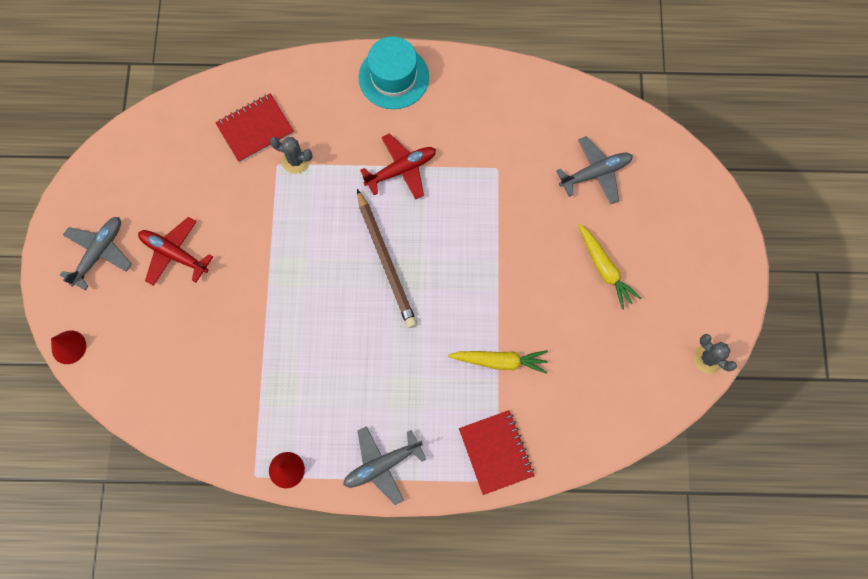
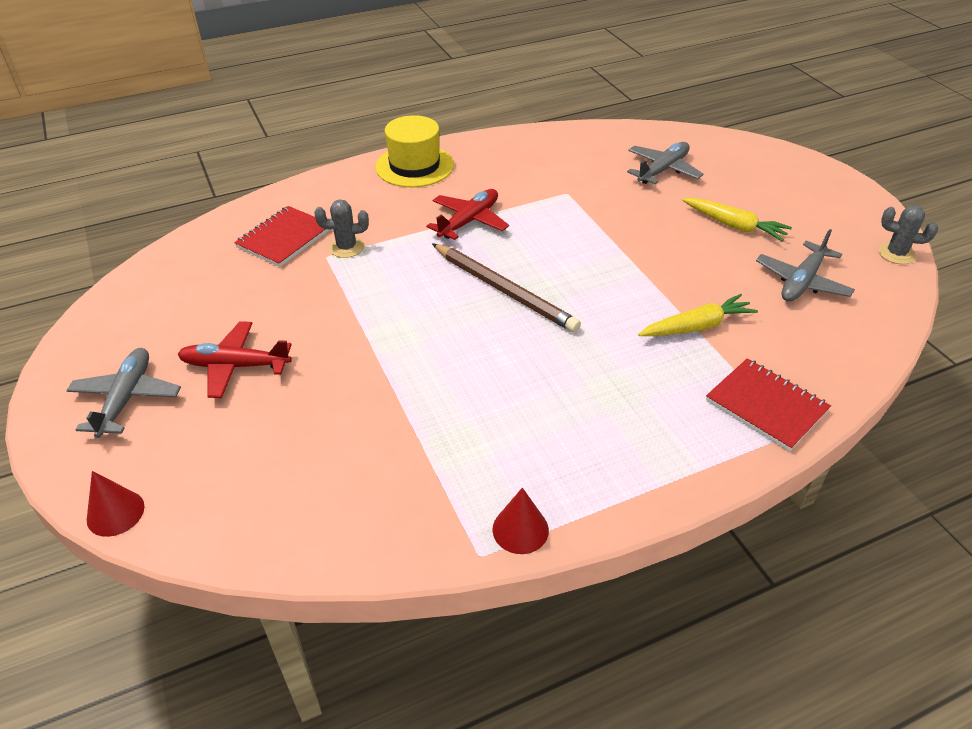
camera: 25 degrees left, 30 degrees down
grey plane [343,426,426,505] -> grey plane moved to [756,229,855,302]
turquoise hat [358,37,429,109] -> yellow hat [375,115,454,187]

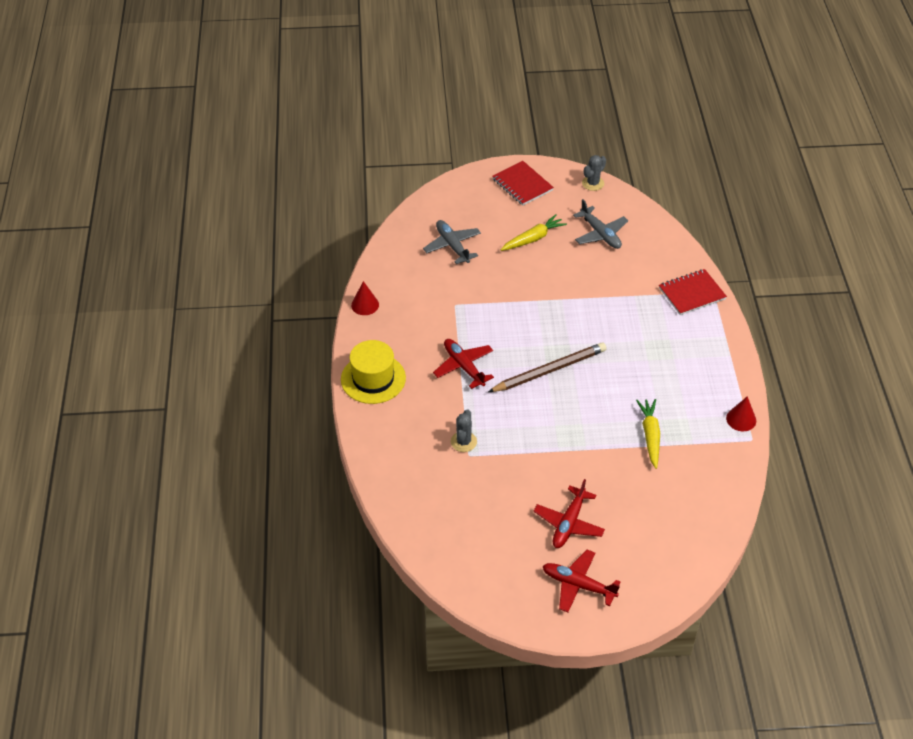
camera: 70 degrees left, 5 degrees up
grey plane [66,348,181,438] -> red plane [543,550,620,612]
red cone [87,471,145,537] -> red cone moved to [351,281,379,315]
red notebook [234,206,331,267] -> red notebook moved to [492,161,554,205]
yellow carrot [638,294,758,336] -> yellow carrot moved to [636,399,660,469]

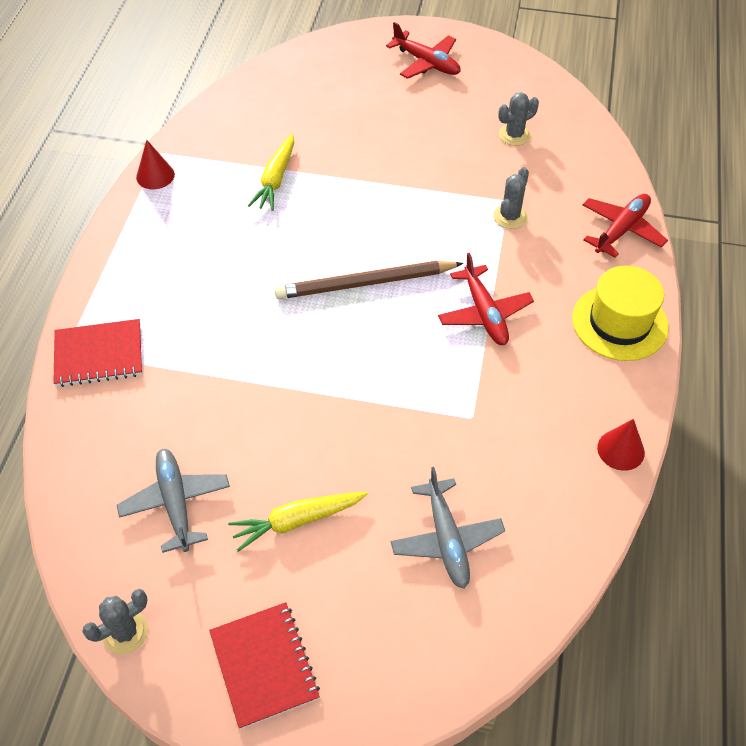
camera: 165 degrees left, 5 degrees up
red plane [534,479,605,548] -> red plane moved to [583,194,668,258]
none -> grey cactus [498,92,539,146]

